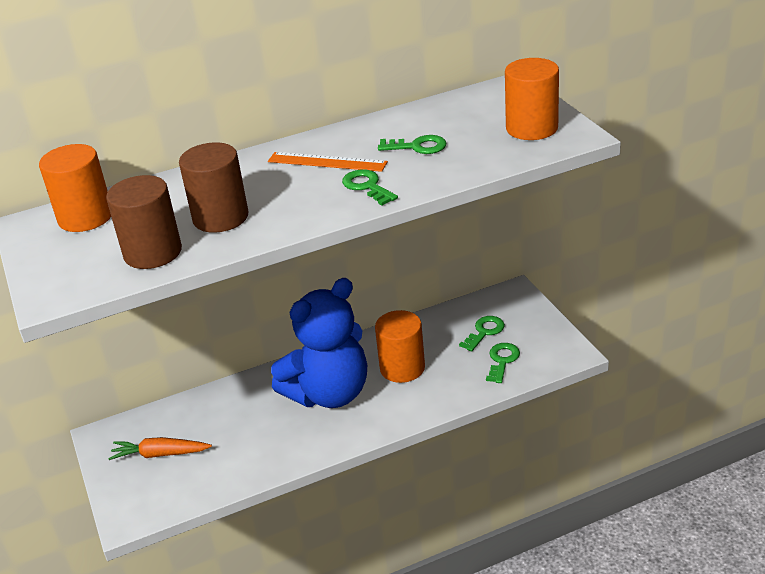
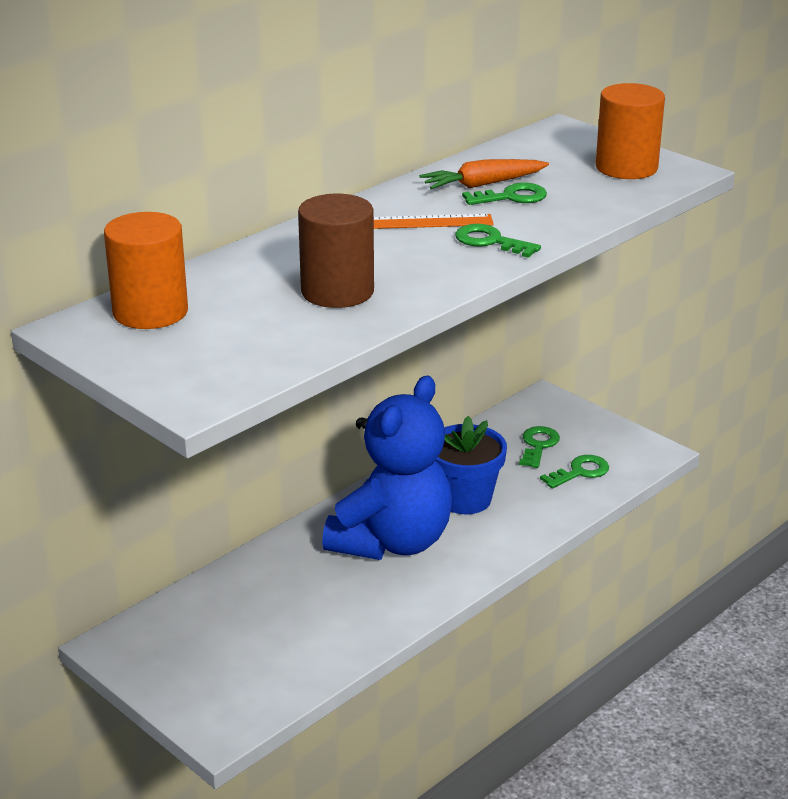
camera: 25 degrees left, 5 degrees down
brown cylinder [106,175,182,269] -> none
orange carrot [108,437,212,460] -> orange carrot moved to [419,159,549,189]
orange cylinder [375,310,425,383] -> blue flower pot [435,416,507,514]
green key [486,343,520,383] -> green key turned 60 degrees clockwise [540,455,609,488]

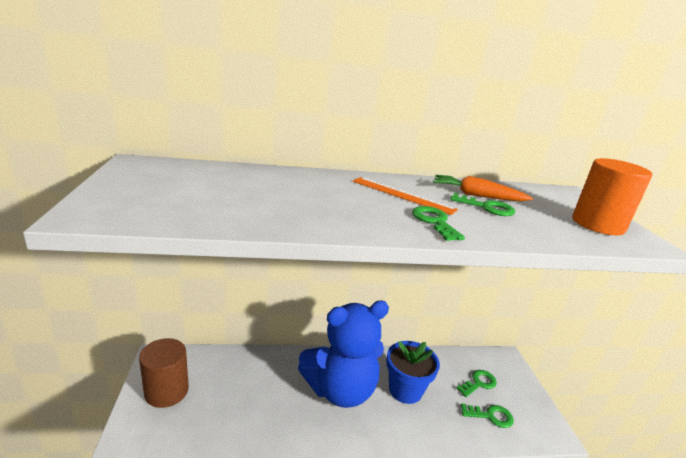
camera: 35 degrees right, 5 degrees down
orange cylinder [104,212,188,329] -> none
brown cylinder [298,194,374,308] -> brown cylinder moved to [139,338,189,408]

